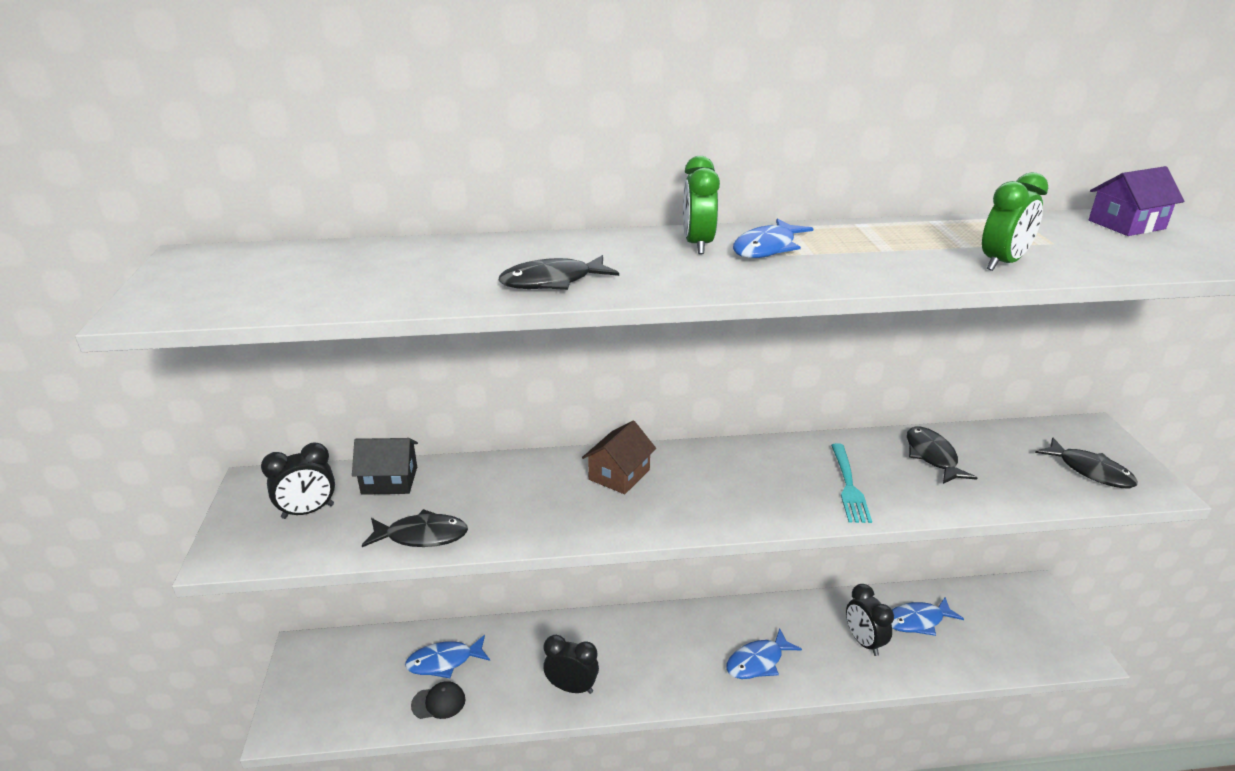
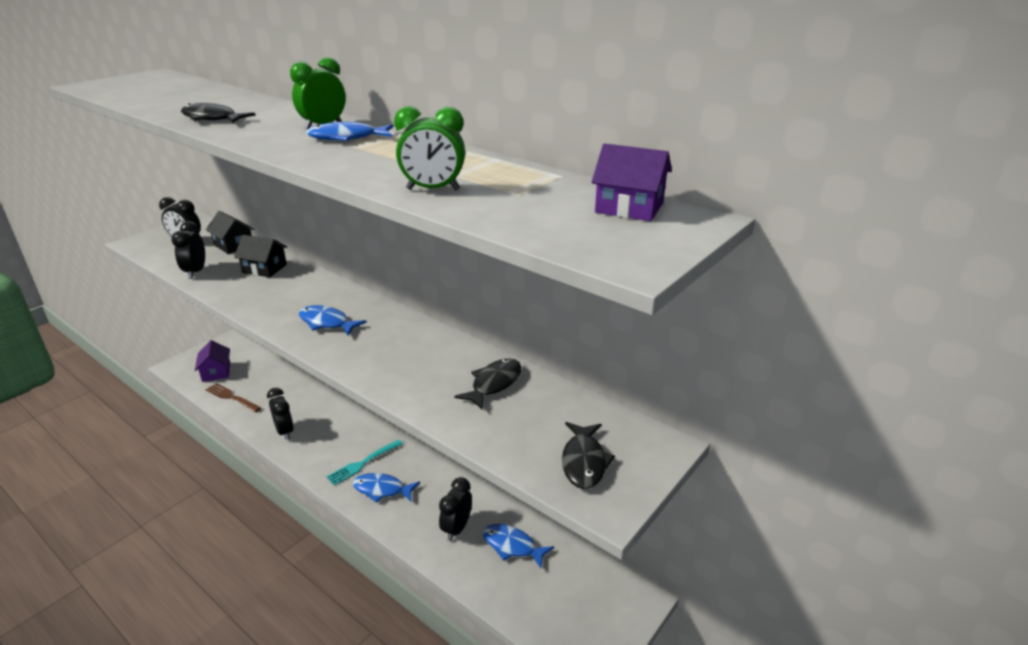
camera: 45 degrees right, 0 degrees up
black fish [362,509,468,547] -> black clock [172,221,205,279]
blue fish [405,635,490,678] -> blue fish moved to [299,305,367,336]
black cap [411,681,465,719] -> brown fork [205,383,261,412]
brown house [582,421,656,494] -> none
turquoise fork [831,443,872,523] -> turquoise fork moved to [326,439,403,485]
none -> purple house [195,340,230,382]
none -> black house [234,235,287,277]

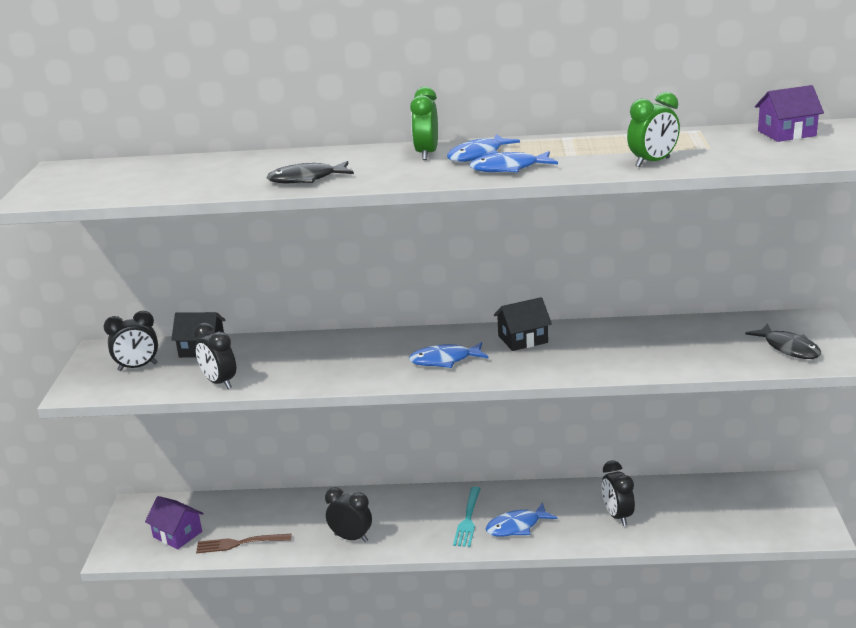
camera: 35 degrees left, 5 degrees down
black house [234,235,287,277] -> black house moved to [494,297,552,351]
black fish [454,358,521,409] -> none
blue fish [483,524,554,569] -> blue fish moved to [469,151,558,172]

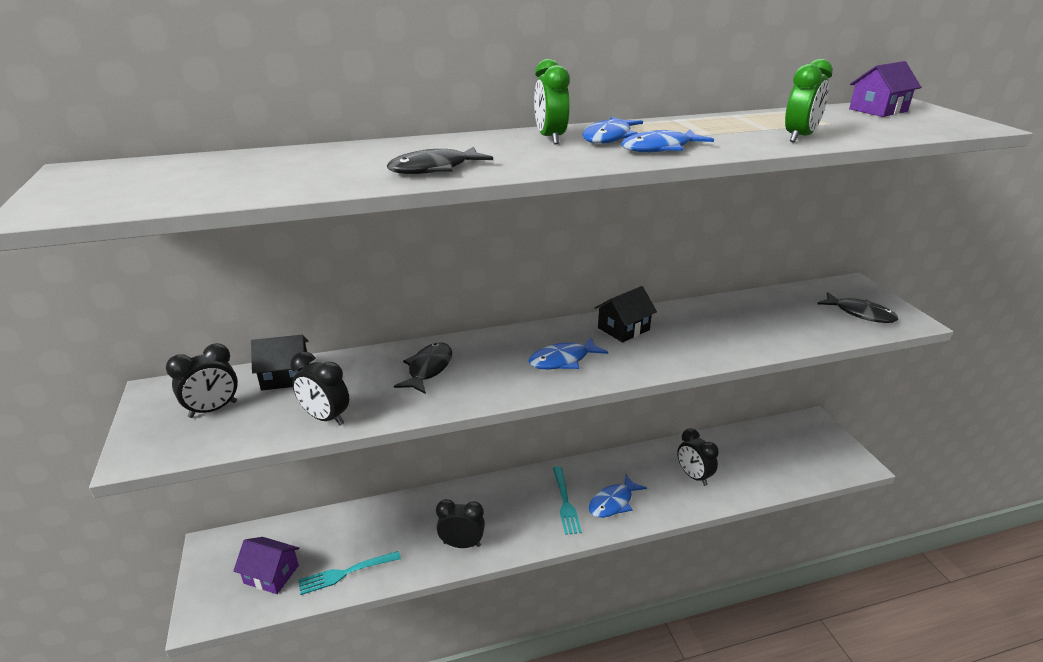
camera: 20 degrees left, 5 degrees up
brown fork [196,534,291,553] -> turquoise fork [298,551,401,595]
none -> black fish [394,343,452,394]

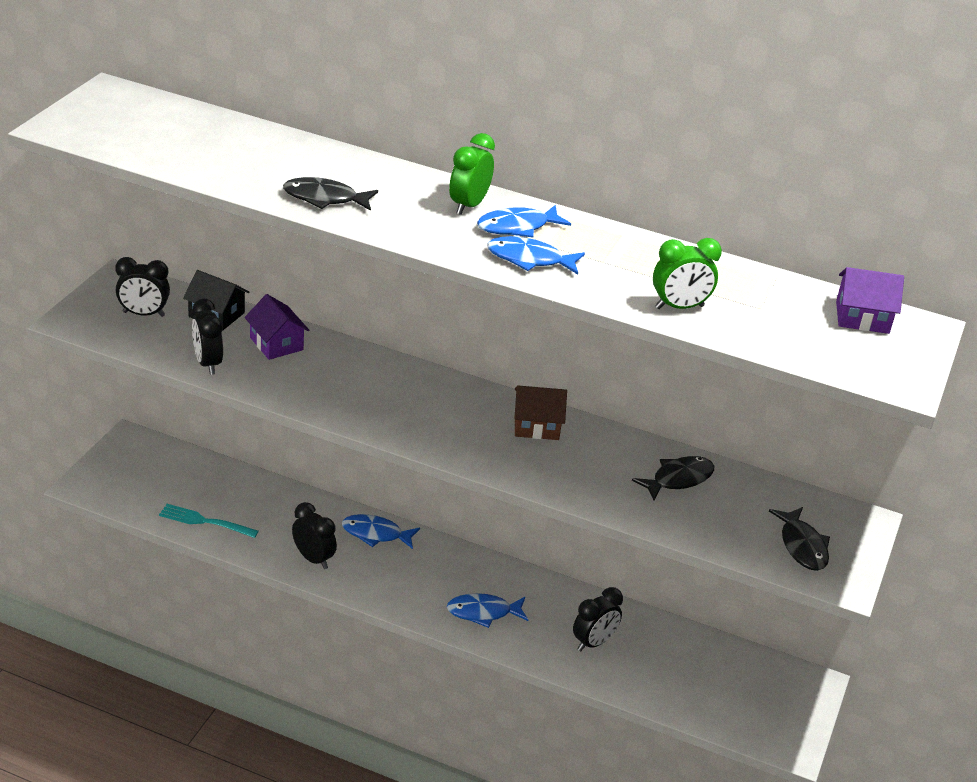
camera: 35 degrees right, 5 degrees up
purple house [233,537,299,594] -> purple house moved to [245,294,309,360]
black fish [394,343,452,394] -> black fish moved to [632,456,714,500]
blue fish [529,337,608,369] -> blue fish moved to [342,514,420,549]
turquoise fork [553,466,582,535] -> none
black house [595,286,657,343] -> brown house [514,385,567,440]
black clock [677,428,719,486] -> black clock turned 135 degrees counterclockwise [573,587,623,651]

